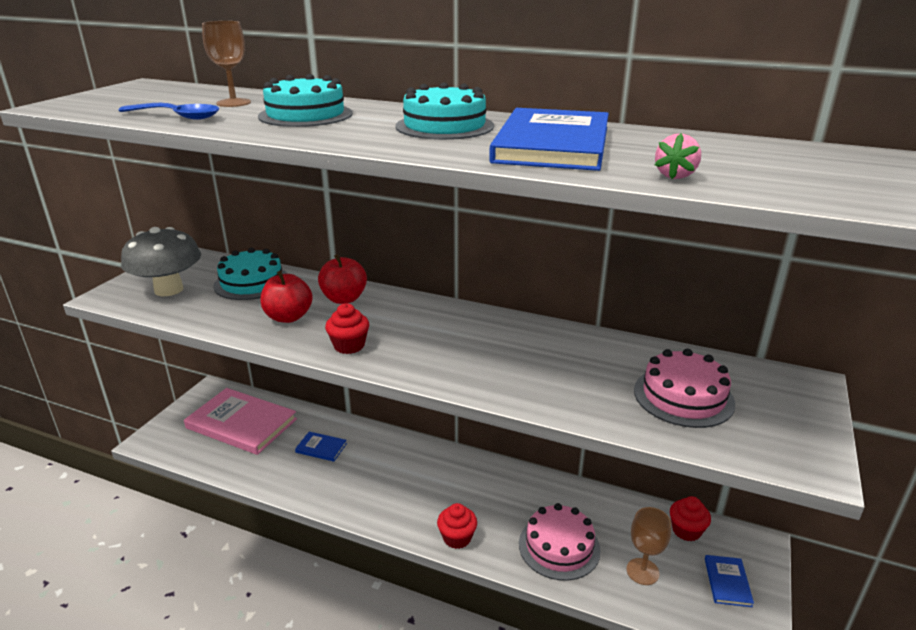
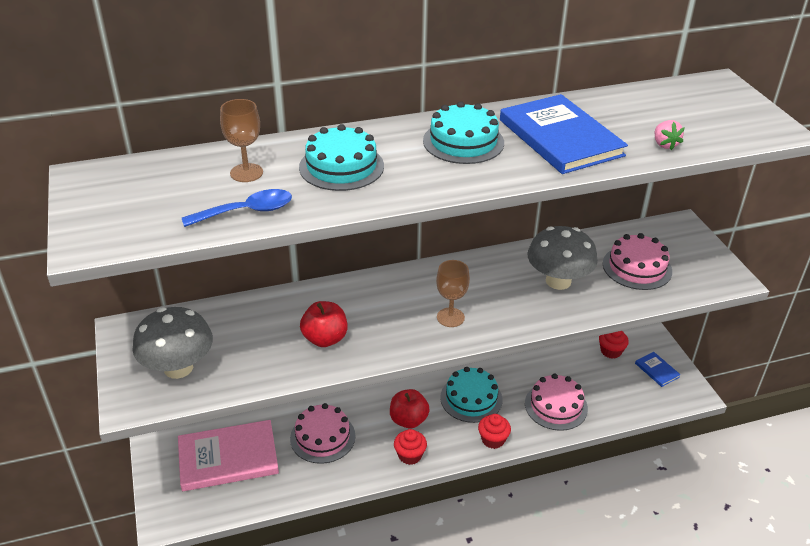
camera: 40 degrees left, 10 degrees up
turquoise cake [213,248,288,300] -> turquoise cake moved to [440,367,502,423]
blue book [295,432,347,462] -> pink cake [290,403,355,464]
red apple [318,254,367,304] -> red apple moved to [390,389,430,428]
red cupcake [325,303,369,354] -> red cupcake moved to [394,429,427,465]
brown goblet [627,507,671,585] -> brown goblet moved to [436,260,470,327]
none -> grey mushroom [527,226,598,290]

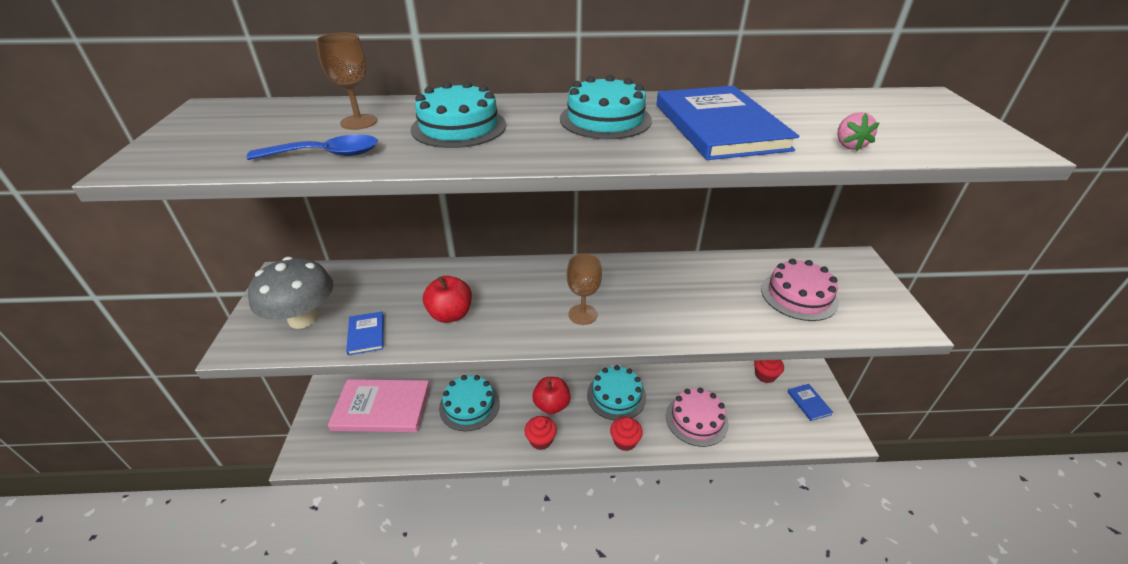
camera: 15 degrees right, 0 degrees up
pink cake [290,403,355,464] -> turquoise cake [439,375,500,431]
grey mushroom [527,226,598,290] -> none
none -> blue book [346,311,384,355]

